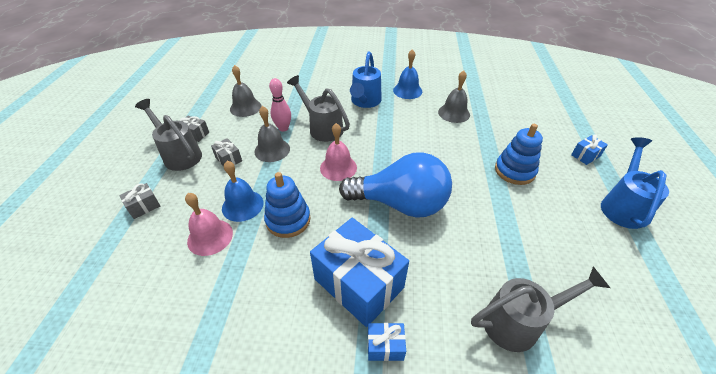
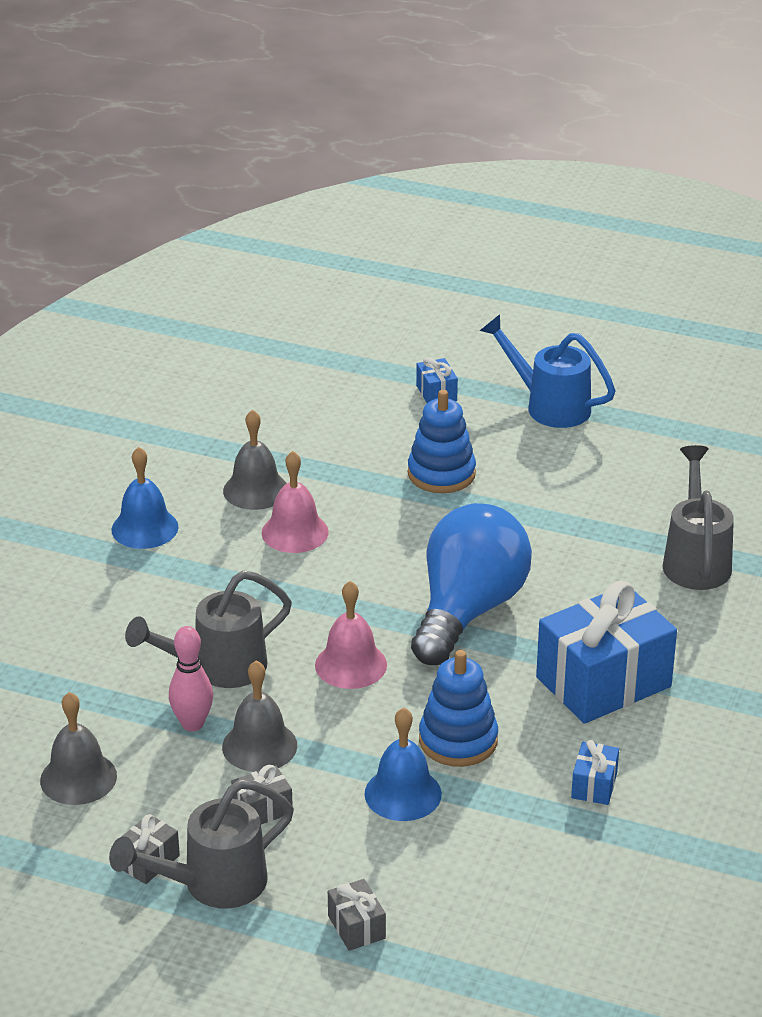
camera: 75 degrees left, 10 degrees down
pink bell [185,193,233,256] -> pink bell moved to [262,451,329,553]
blue watering can [350,51,382,108] -> none
blue gift [368,323,406,361] -> blue gift moved to [571,740,619,805]

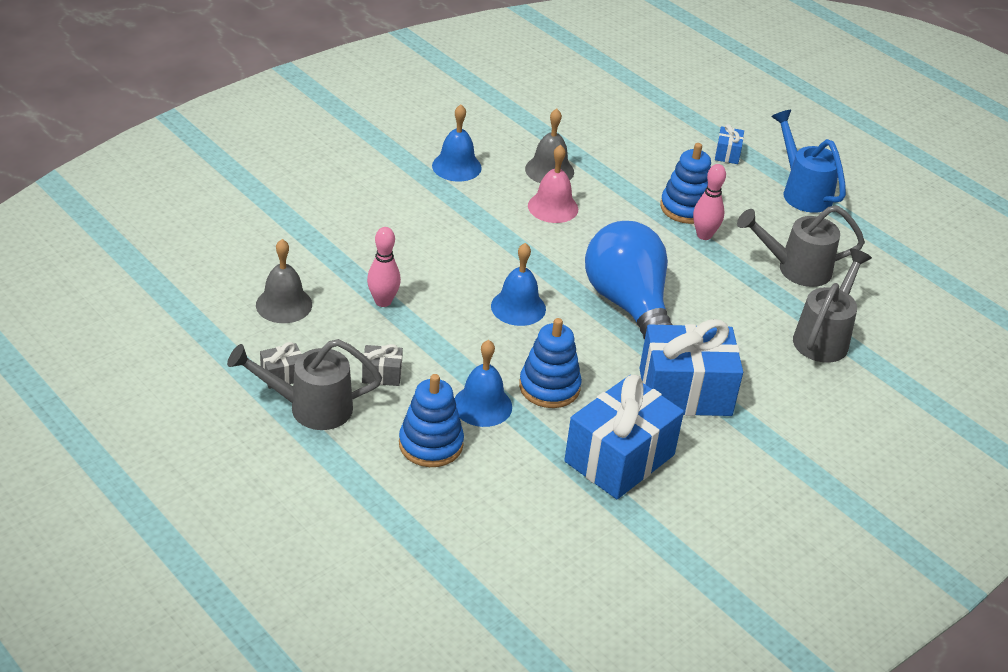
camera: 25 degrees right, 5 degrees up
grey watering can [125,570,292,688] -> grey watering can moved to [737,205,865,287]
grey bell [222,661,297,772] -> none
pink bell [315,581,387,689] -> blue bell [491,243,546,326]
grey gift [328,879,386,951] -> none
blue light bulb [411,503,532,665] -> blue light bulb turned 75 degrees counterclockwise [585,221,673,340]
blue gift [571,740,619,805] -> blue gift [564,375,684,499], size x2.34
none -> blue stacking toy [399,374,464,467]
none -> pink bowling pin [693,164,726,240]

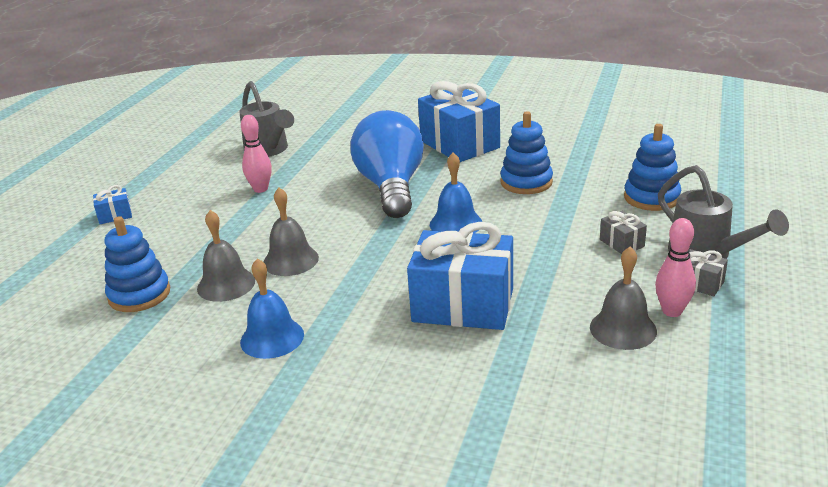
camera: 115 degrees left, 10 degrees down
pink bowling pin [367,227,401,307] -> pink bowling pin moved to [655,218,696,317]
blue bell [455,340,512,427] -> none
pink bell [528,145,578,223] -> grey bell [264,187,319,276]
blue gift [564,375,684,499] -> blue gift moved to [407,222,513,330]
blue light bulb [585,221,673,340] -> blue light bulb turned 135 degrees clockwise [350,110,424,218]
blue stacking toy [660,143,711,224] -> blue stacking toy moved to [105,216,170,312]
blue watering can [771,110,846,213] -> none
grey watering can [793,249,872,363] -> none

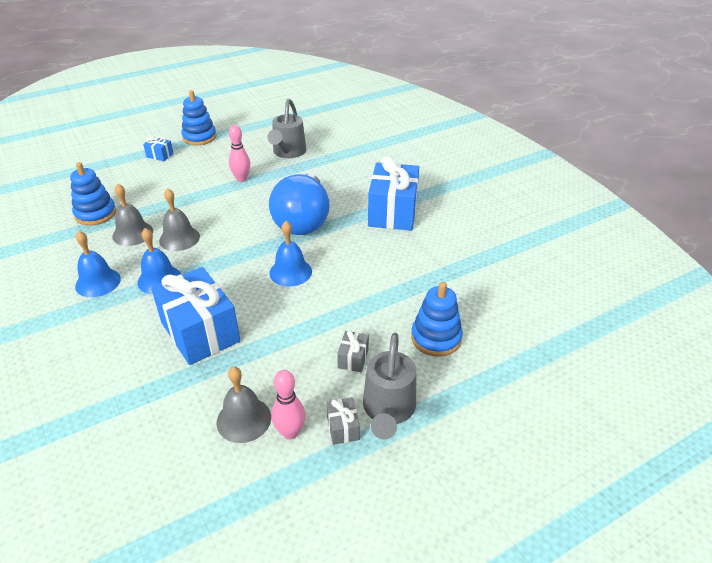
camera: 40 degrees right, 10 degrees up
blue light bulb [350,110,424,218] -> blue light bulb turned 150 degrees clockwise [269,174,330,235]
blue stacking toy [500,111,553,194] -> blue stacking toy moved to [181,90,217,145]
none -> blue bell [137,228,182,294]

